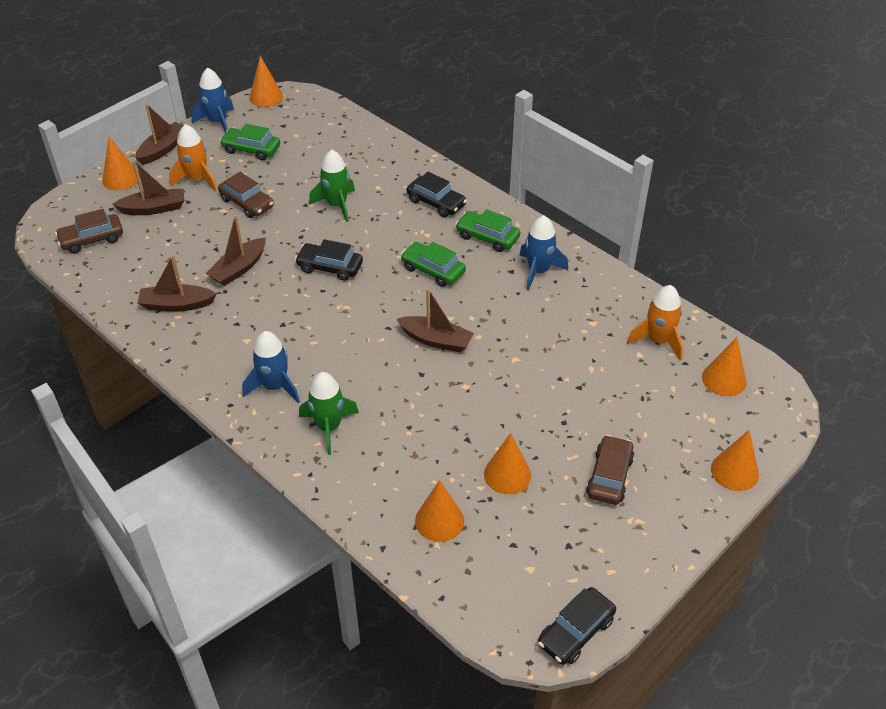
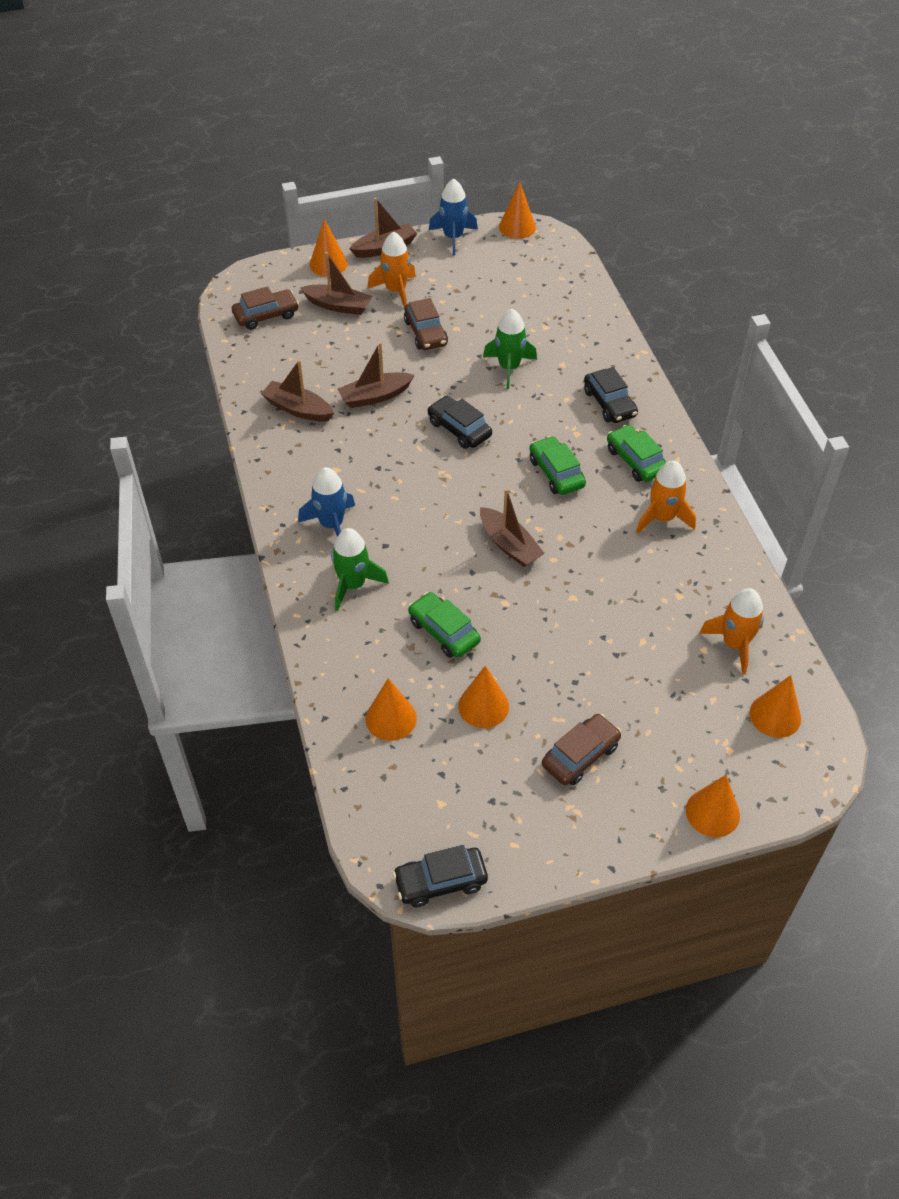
camera: 30 degrees right, 5 degrees up
brown car [55,209,123,253] -> brown car turned 150 degrees clockwise [232,286,299,330]
green car [220,124,280,160] -> green car moved to [408,592,481,658]
blue rocket [519,215,568,291] -> orange rocket [636,461,696,534]

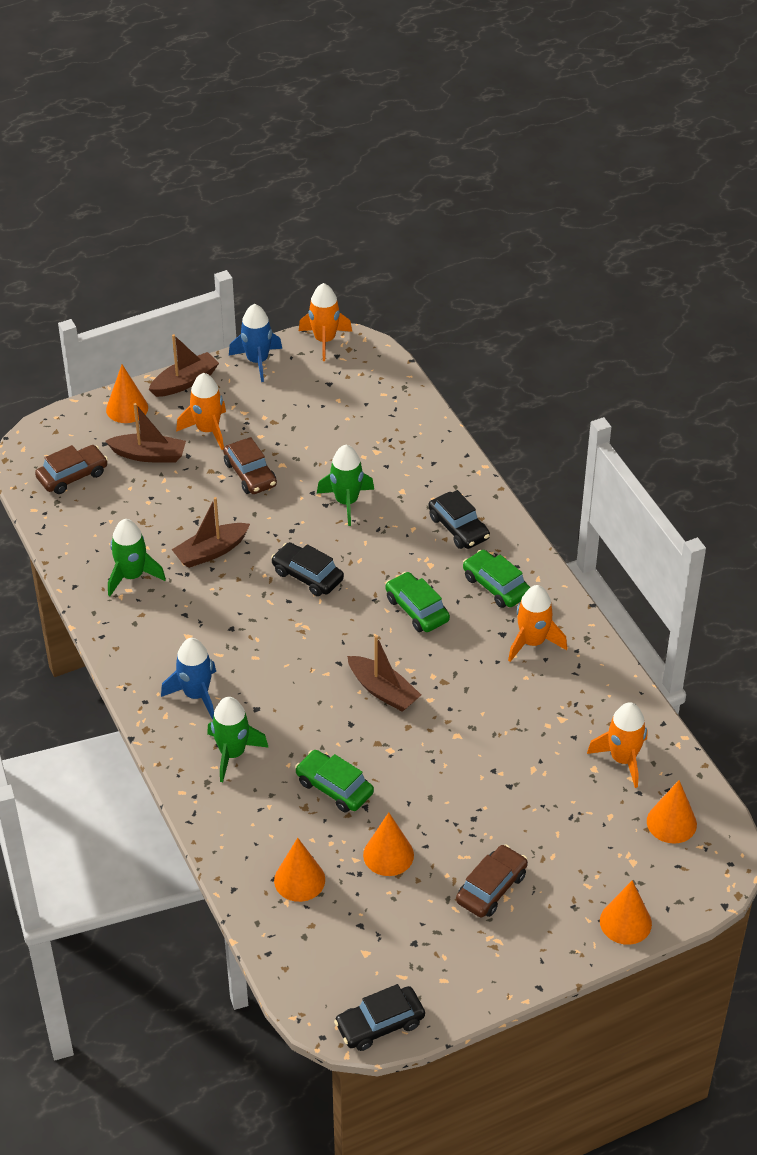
camera: 10 degrees left, 5 degrees down
brown boat [261,360,334,422] -> green rocket [108,519,166,596]
orange cone [499,182,536,239] -> orange rocket [299,283,352,361]

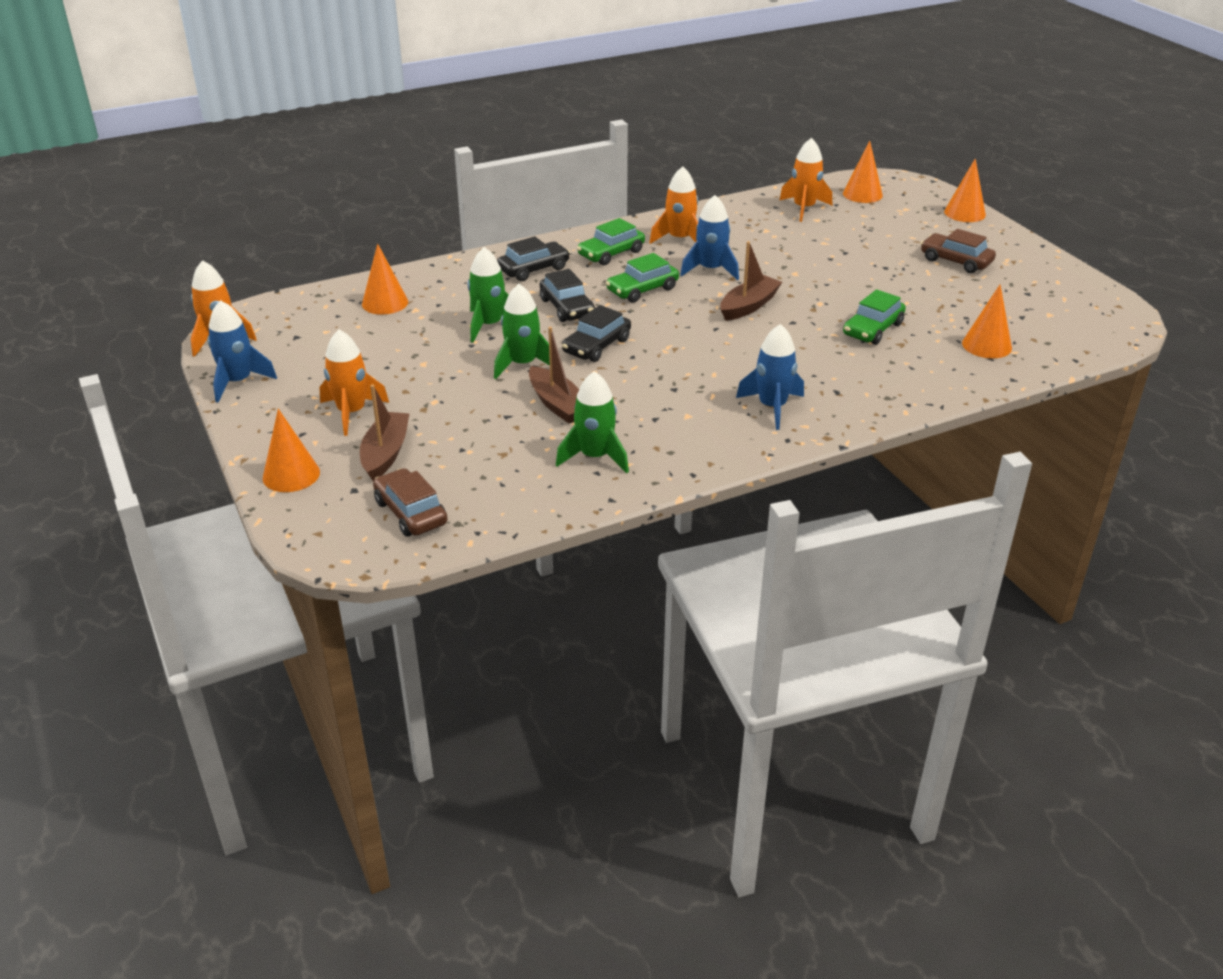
camera: 90 degrees left, 10 degrees down
brown boat [149,334,219,397] -> none
green rocket [207,697,269,782] -> green rocket moved to [494,284,550,379]
brown car [223,437,277,494] -> none
black car [334,984,425,1051] -> black car moved to [540,269,595,322]
orange cone [363,812,414,876] -> orange cone moved to [362,243,408,315]
none -> blue rocket [680,195,739,281]

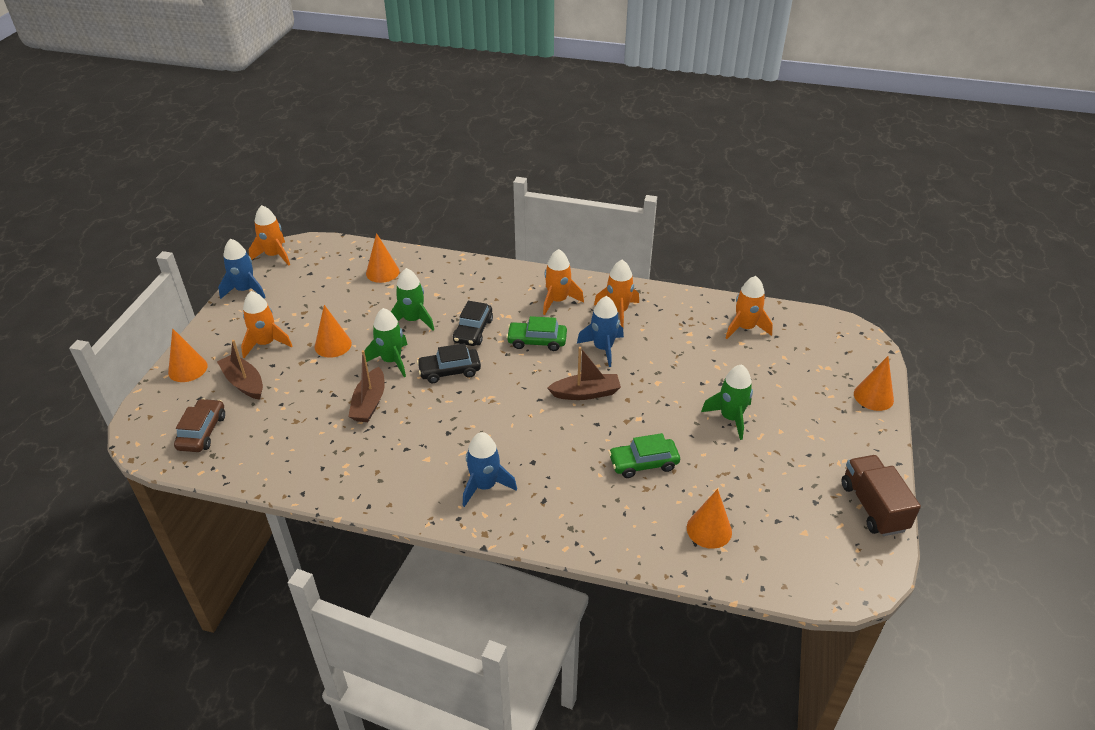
camera: 40 degrees right, 5 degrees up
brown boat [360,385,409,481] -> brown boat turned 90 degrees counterclockwise [217,340,263,400]
black car [497,236,570,281] -> none
green rocket [556,371,629,473] -> green rocket moved to [701,364,753,440]
green car [577,218,645,265] -> orange rocket [543,249,584,315]
orange cone [843,141,883,203] -> orange cone moved to [314,305,352,358]
brown car [921,229,996,273] -> none
none -> brown truck [842,455,921,536]

